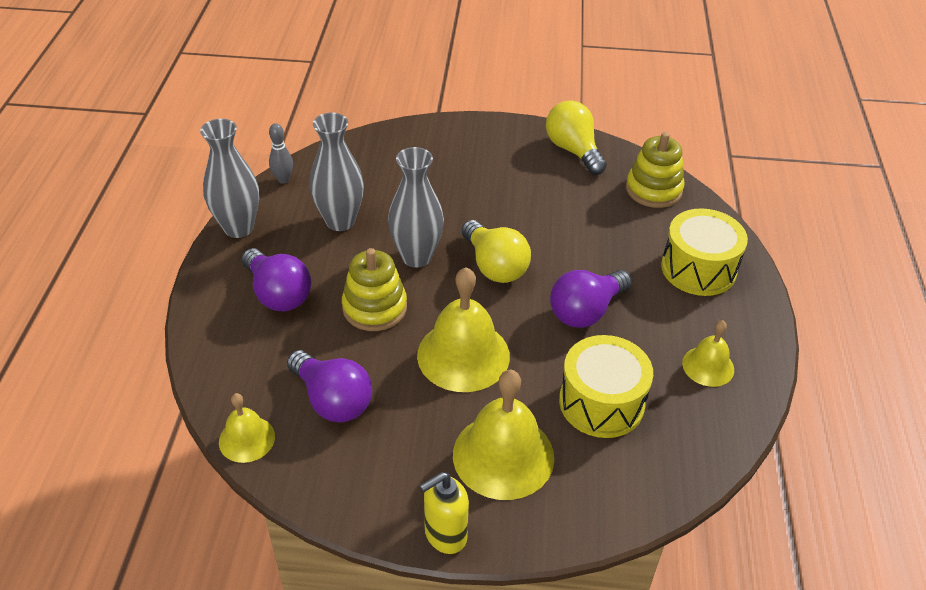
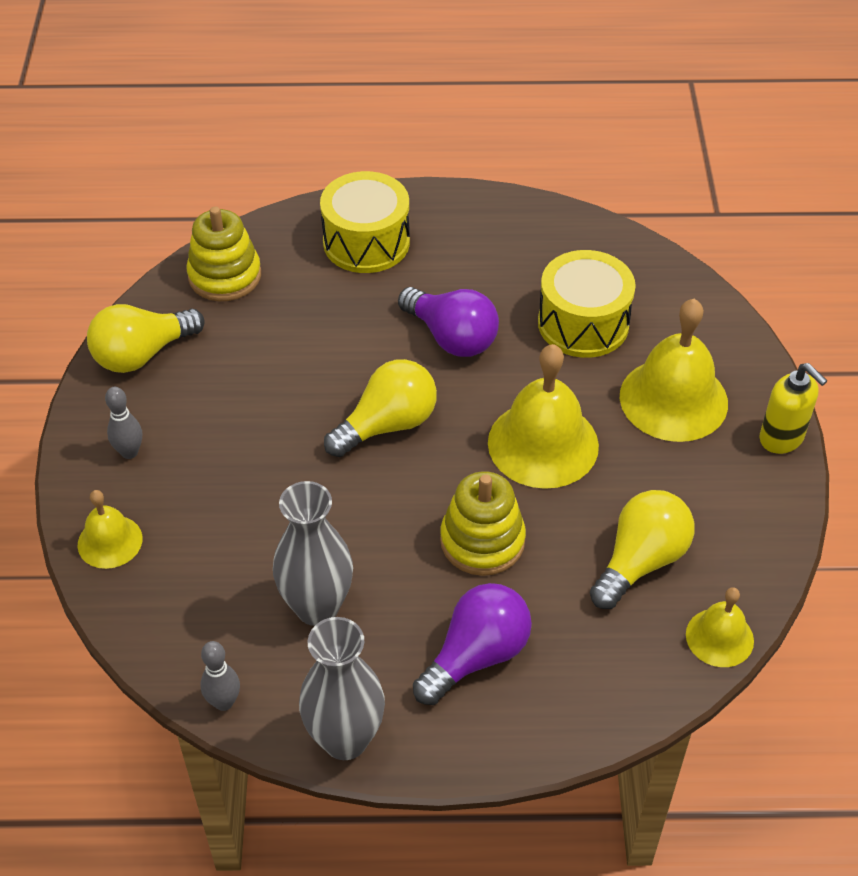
camera: 95 degrees left, 5 degrees up
purple light bulb [287,350,372,423] -> yellow light bulb [590,490,695,609]
grey vase [388,147,444,268] -> none
yellow bell [682,320,734,387] -> yellow bell moved to [78,490,142,569]
none -> grey bowling pin [105,387,142,459]

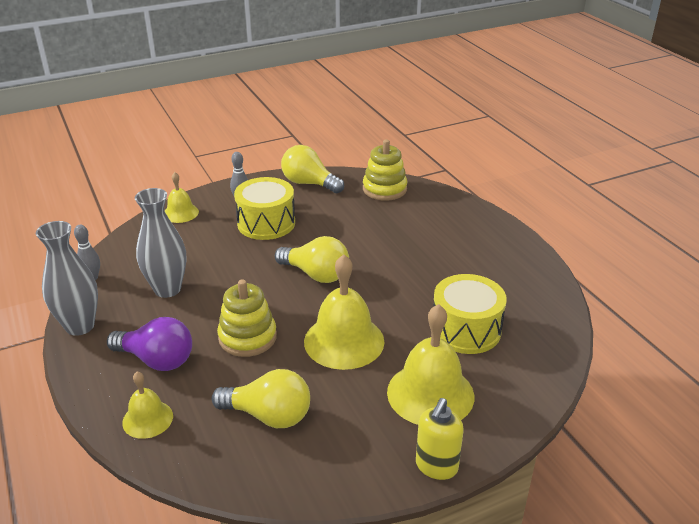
camera: 65 degrees right, 15 degrees down
yellow drum [320,171,410,273] -> yellow drum moved to [234,177,295,240]
purple light bulb [398,287,499,357] -> none
yellow bell [686,587,754,667] -> yellow bell moved to [122,372,173,439]

